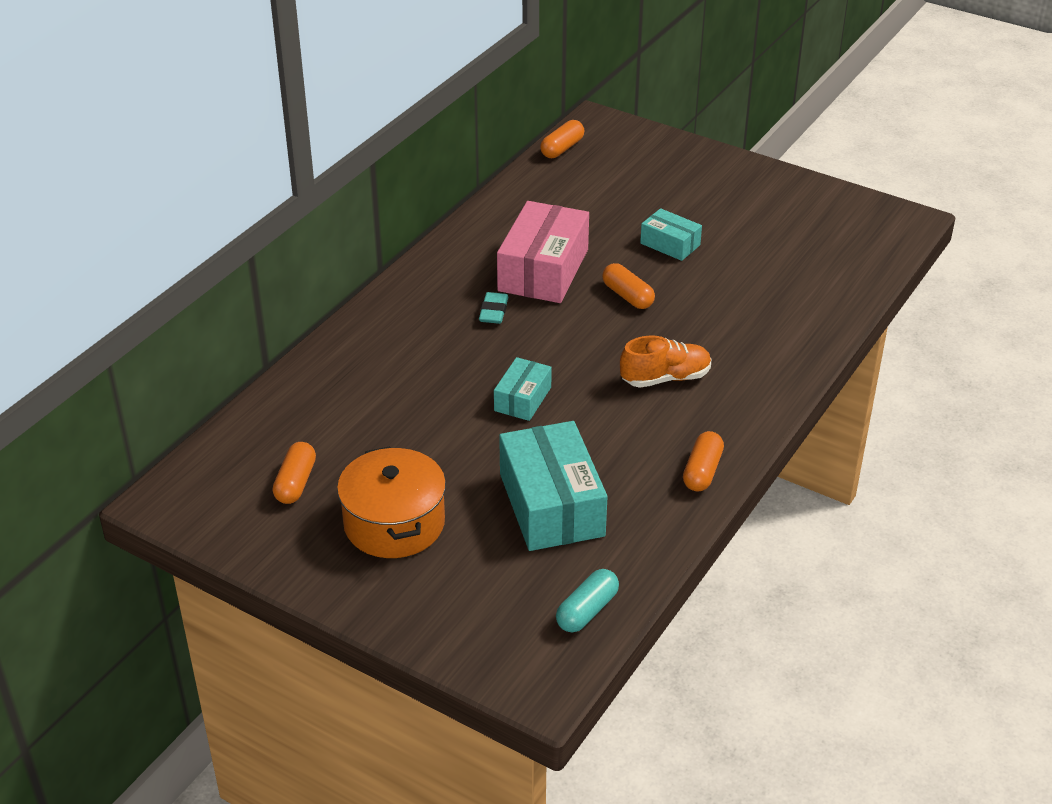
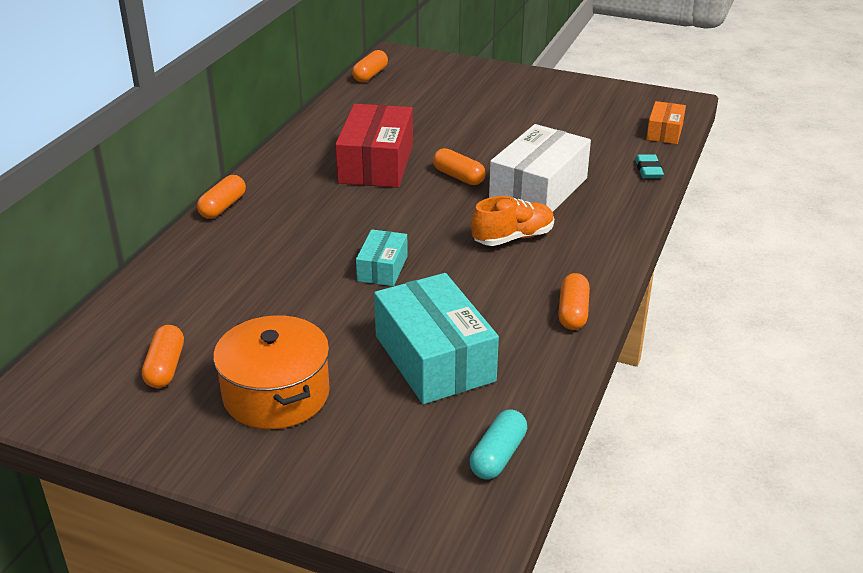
camera: 10 degrees left, 5 degrees down
turquoise eraser [479,292,508,324] -> turquoise eraser moved to [635,154,664,178]
pink box [497,201,589,303] -> red box [335,104,413,188]
turquoise box [640,208,702,261] -> none
none -> orange capsule [197,175,246,219]
none -> white box [489,124,591,212]
none -> orange box [646,101,686,144]

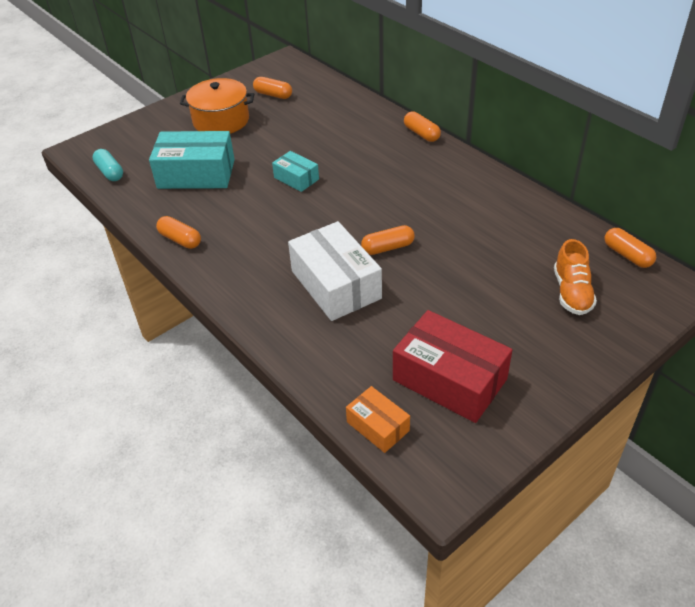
camera: 120 degrees right, 10 degrees up
red box [335,104,413,188] -> red box moved to [393,310,512,423]
orange shoe [471,196,554,246] -> orange shoe moved to [554,239,597,315]
turquoise eraser [635,154,664,178] -> none

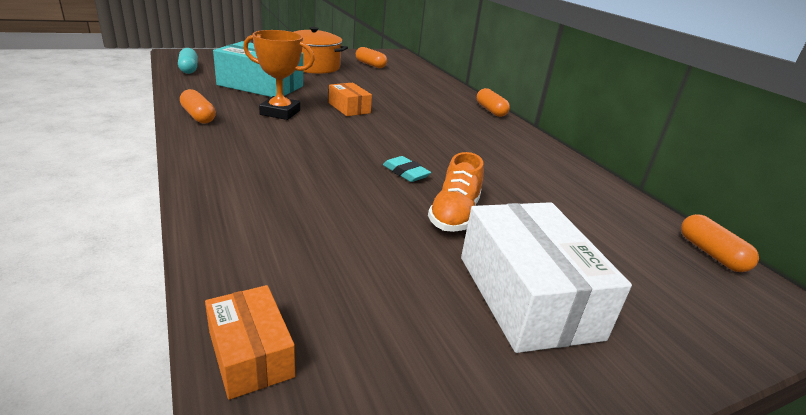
camera: 10 degrees right, 15 degrees down
turquoise box [272,151,319,192] -> orange box [329,83,372,116]
white box [288,221,382,321] -> white box moved to [461,202,632,353]
orange capsule [361,225,415,255] -> turquoise eraser [383,156,431,182]
red box [393,310,512,423] -> none
orange shoe [554,239,597,315] -> orange shoe moved to [428,152,484,232]
none -> orange trophy [243,30,315,120]

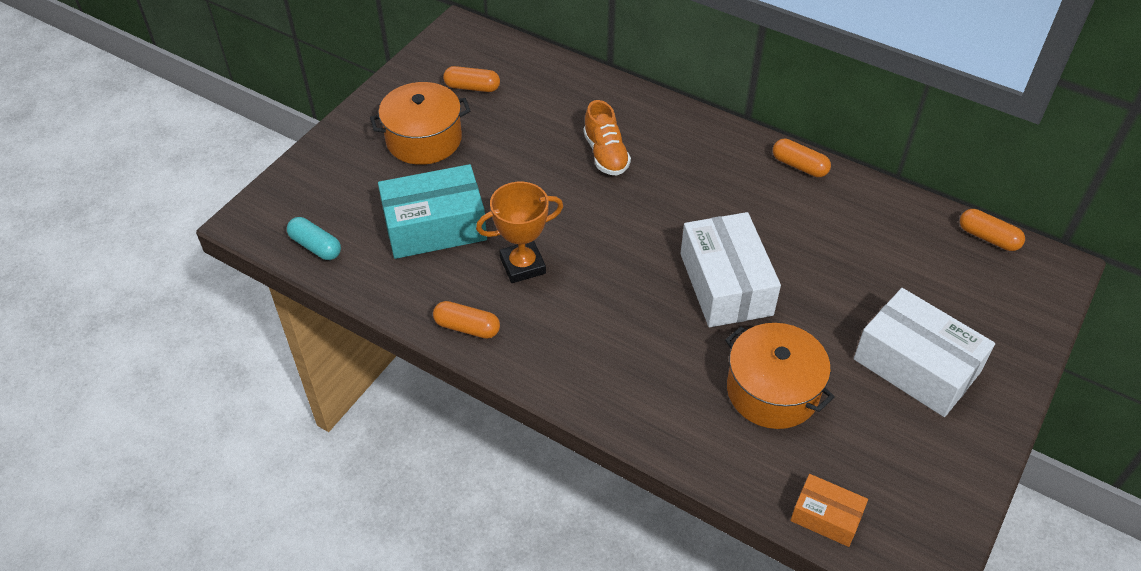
camera: 30 degrees left, 20 degrees up
orange box [329,83,372,116] -> none
turquoise eraser [383,156,431,182] -> white box [681,212,781,327]
orange shoe [428,152,484,232] -> orange shoe moved to [583,100,631,175]
orange capsule [477,88,510,117] -> orange capsule moved to [773,139,831,177]
none -> orange pot [725,323,835,429]

